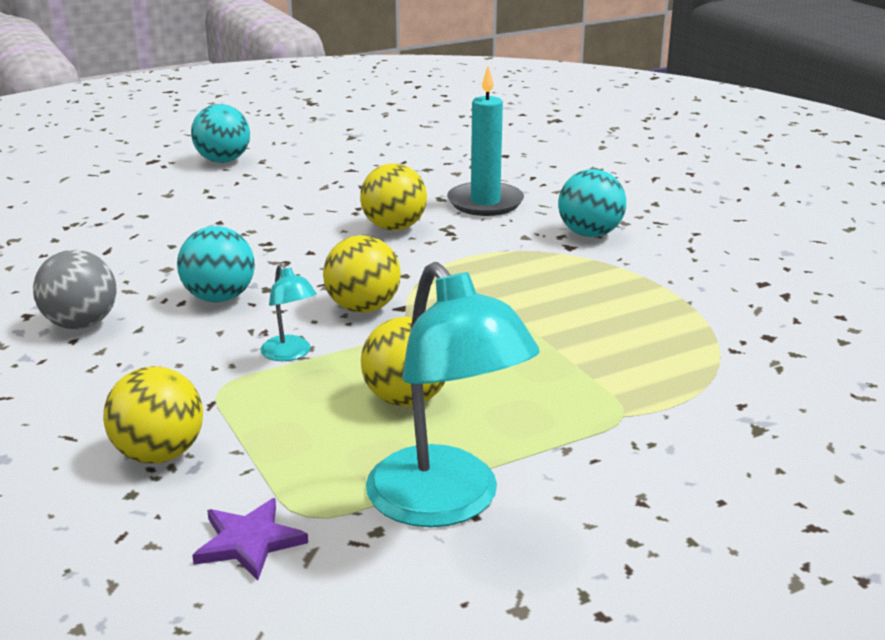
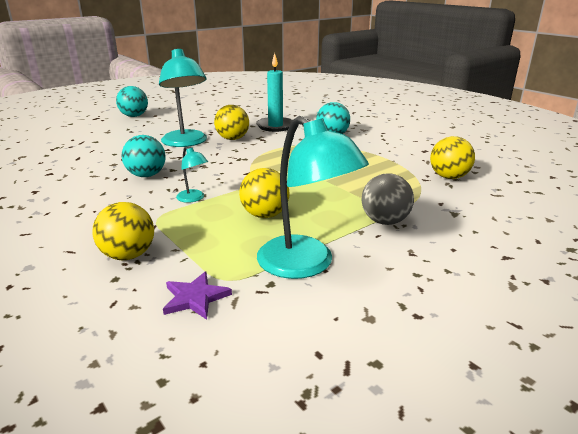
camera: 10 degrees left, 0 degrees up
grey ball [33,250,117,329] -> grey ball moved to [361,173,414,225]
yellow ball [323,235,401,313] -> yellow ball moved to [430,136,475,179]
none -> turquoise lamp [159,49,207,147]

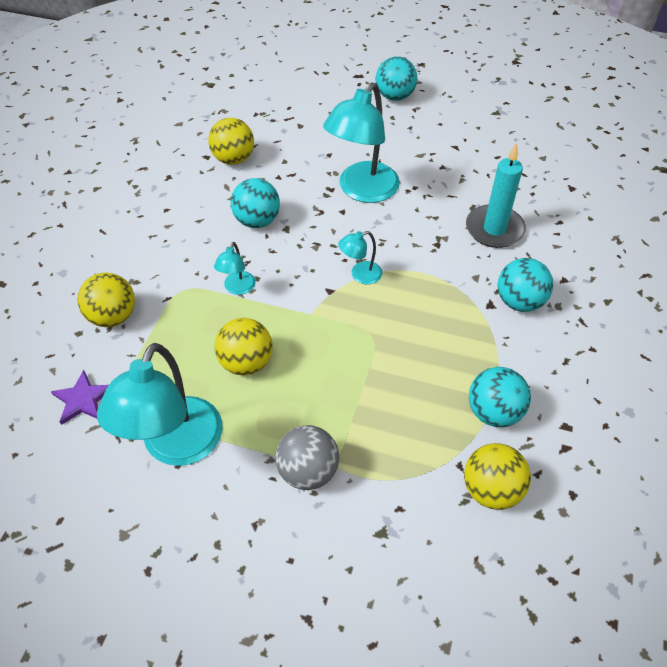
camera: 55 degrees right, 25 degrees up
yellow ball [214,105,249,140] -> yellow ball moved to [208,118,254,165]
none -> turquoise lamp [338,231,382,284]
none -> turquoise ball [469,367,531,427]

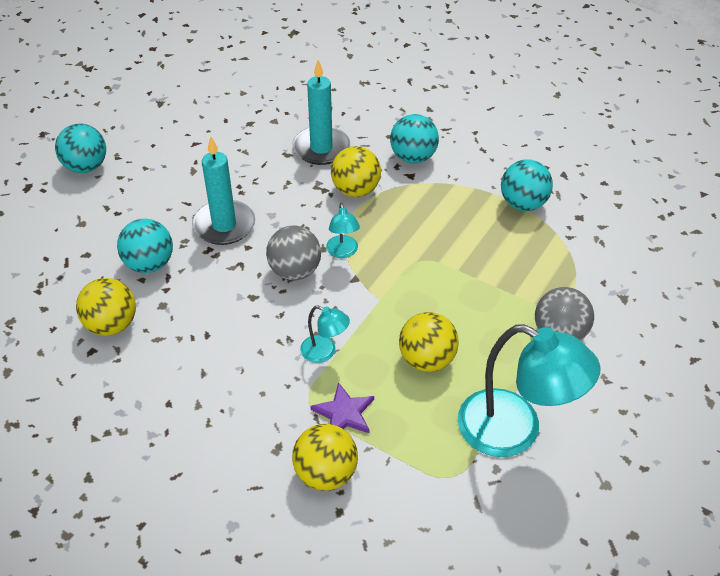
camera: 75 degrees left, 5 degrees down
purple star [51,370,109,425] -> purple star moved to [310,382,374,433]
turquoise ball [231,178,280,228] -> turquoise ball moved to [117,219,173,273]
turquoise lamp [323,83,400,203] -> turquoise candle [192,137,255,245]
yellow ball [464,443,531,510] -> yellow ball moved to [331,146,381,197]
none -> grey ball [266,225,321,280]

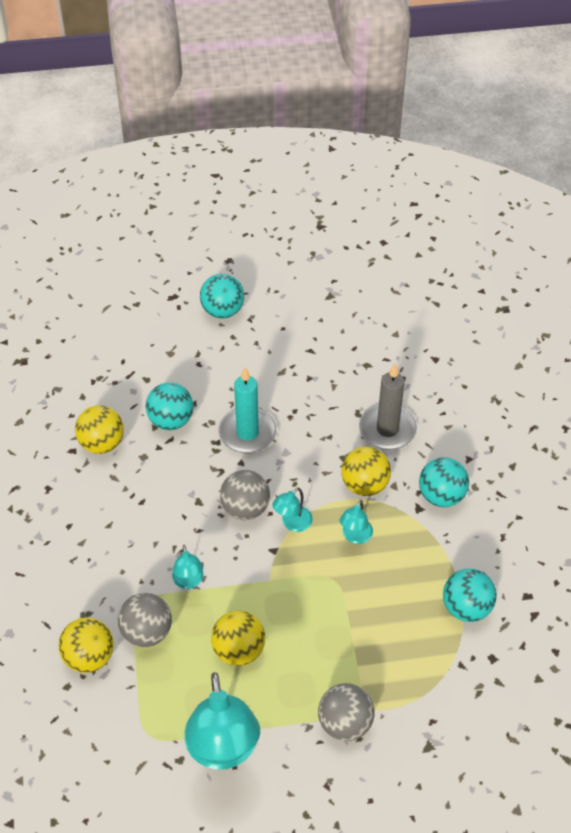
camera: 50 degrees right, 5 degrees up
turquoise candle [292,60,350,165] -> grey candle [359,364,417,450]
purple star [310,382,374,433] -> grey ball [118,593,172,647]
none -> turquoise lamp [340,499,373,544]

